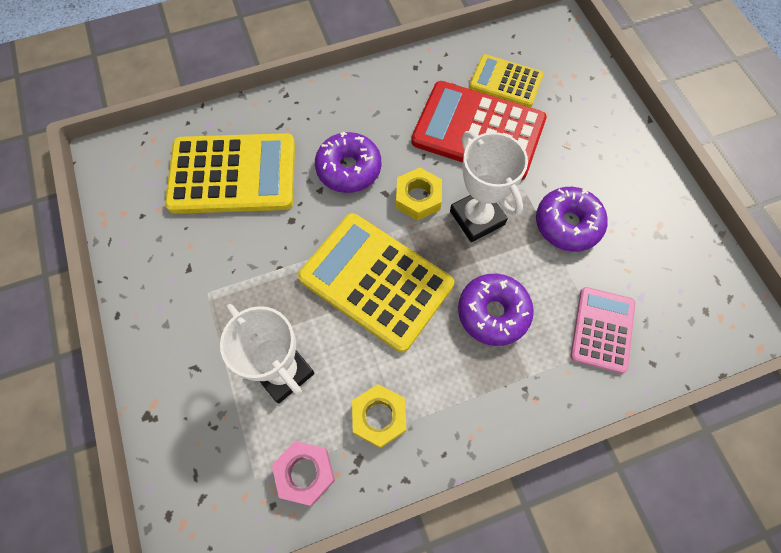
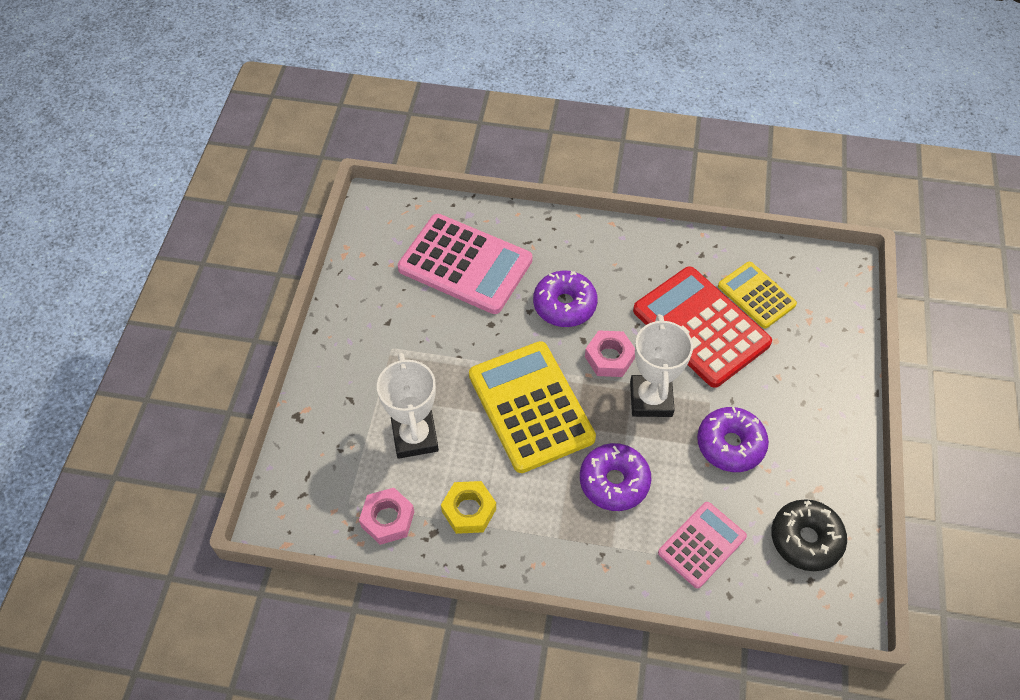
camera: 30 degrees right, 10 degrees down
yellow calculator [165,133,295,214] -> pink calculator [398,214,533,314]
yellow nut [396,168,442,221] -> pink nut [585,330,635,377]
none -> black donut [771,499,847,571]

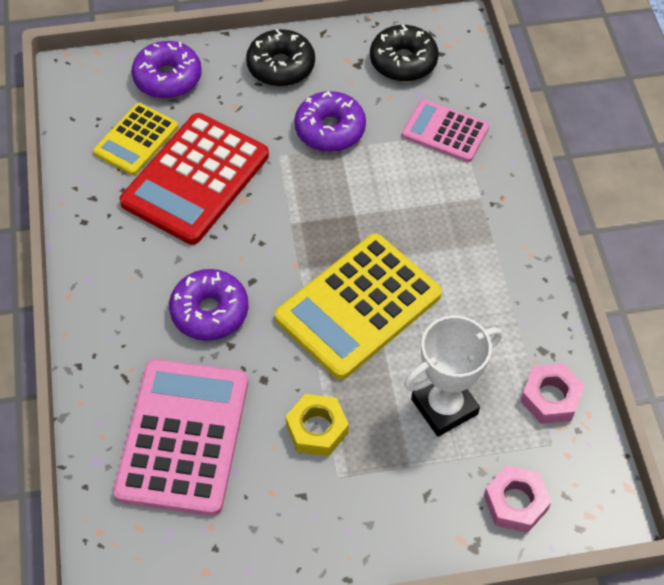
camera: 110 degrees left, 0 degrees up
yellow nut [441,481,496,534] -> yellow nut moved to [286,394,349,456]
purple donut [580,443,651,511] -> purple donut moved to [132,41,202,99]
pink nut [585,330,635,377] -> pink nut moved to [484,465,551,533]
white trophy [630,314,693,417] -> none
none -> black donut [246,29,315,87]

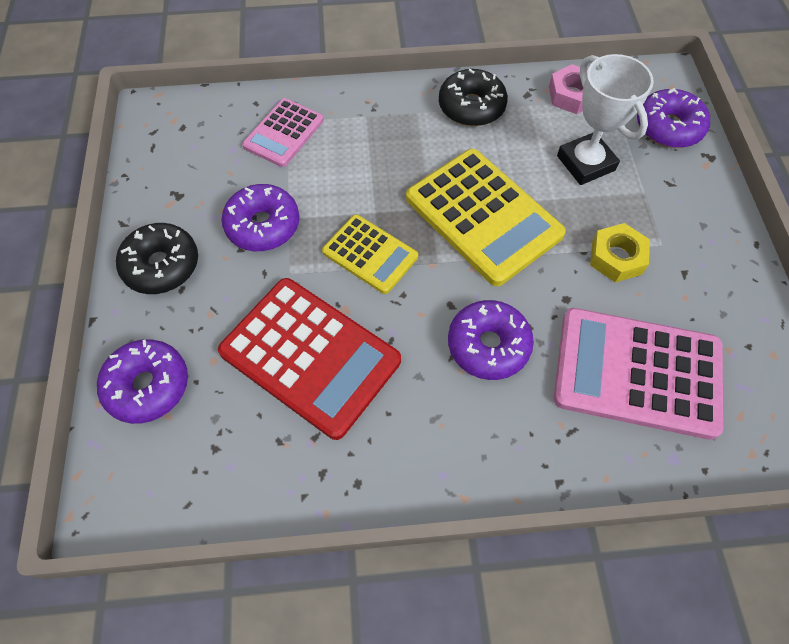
camera: 85 degrees left, 5 degrees up
yellow calculator [93,103,178,175] -> yellow calculator moved to [322,215,418,294]
black donut [370,24,439,82] -> black donut moved to [439,69,508,126]
pink nut [484,465,551,533] -> purple donut [637,88,710,148]

